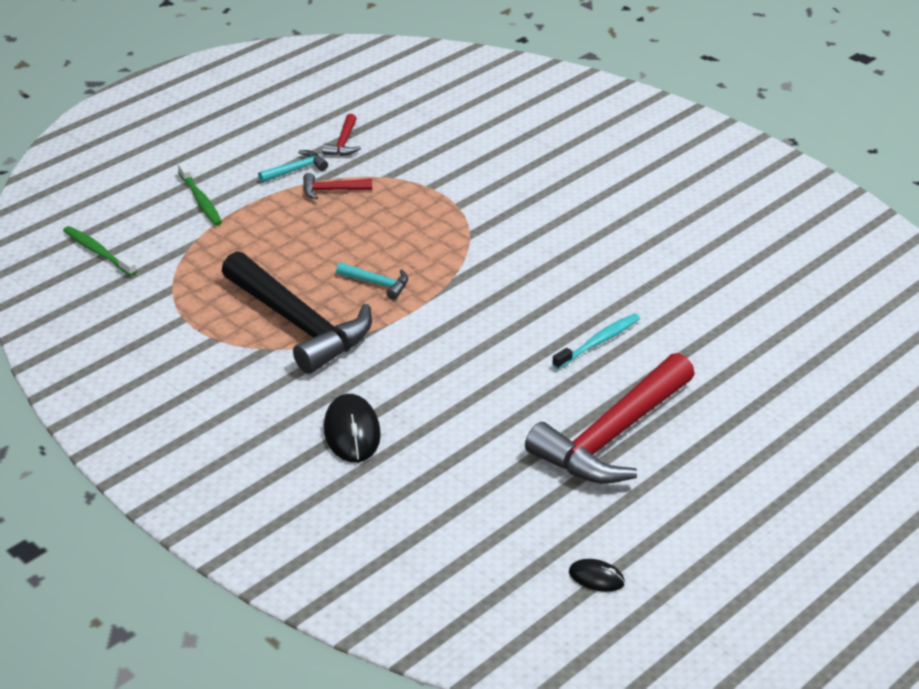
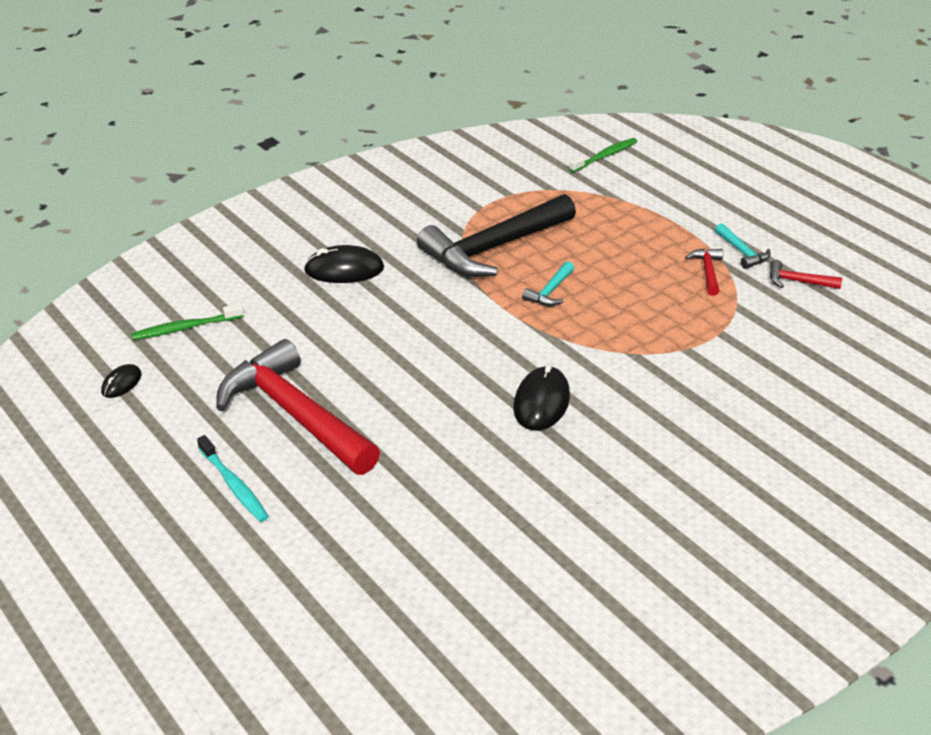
camera: 95 degrees right, 0 degrees up
green toothbrush [178,163,222,226] -> green toothbrush moved to [131,303,244,340]
turquoise toothbrush [552,314,640,369] -> turquoise toothbrush moved to [197,435,269,522]
none -> black mouse [513,364,570,431]

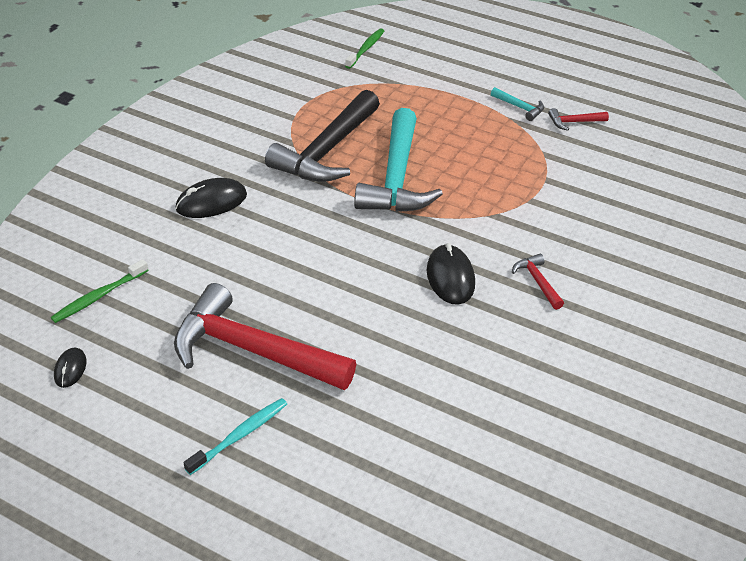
camera: 25 degrees left, 5 degrees up
turquoise toothbrush [197,435,269,522] -> turquoise toothbrush turned 75 degrees counterclockwise [184,398,287,475]
turquoise hammer [522,261,574,306] -> turquoise hammer [354,108,443,212], size x2.40
red hammer [685,249,723,296] -> red hammer moved to [512,254,564,310]

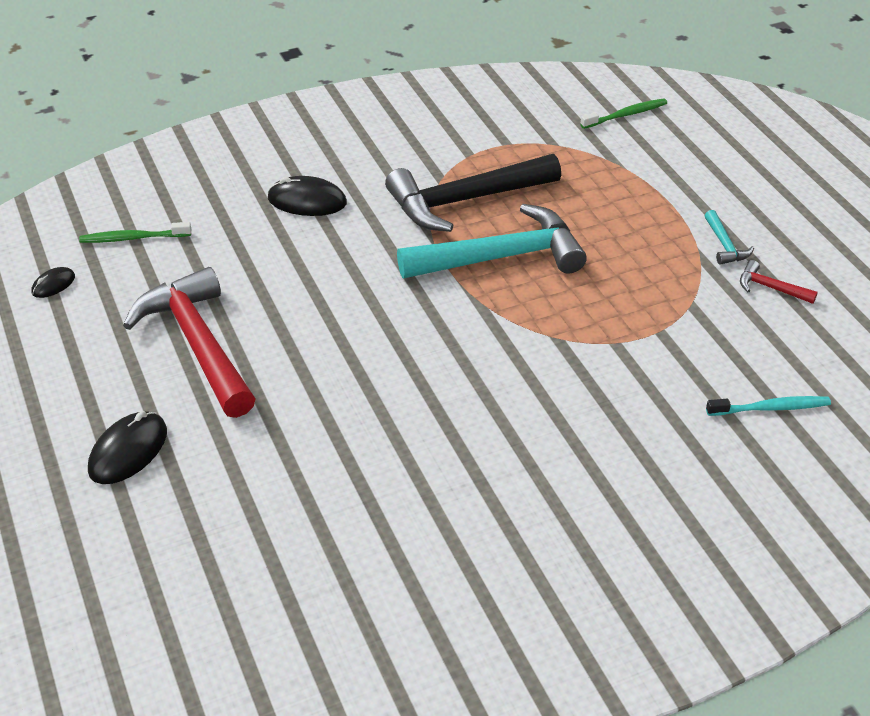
camera: 40 degrees right, 0 degrees up
turquoise toothbrush [184,398,287,475] -> turquoise toothbrush moved to [706,396,831,416]
turquoise hammer [354,108,443,212] -> turquoise hammer turned 150 degrees counterclockwise [397,204,587,278]
black mouse [427,243,475,305] -> black mouse moved to [88,411,167,484]
red hammer [512,254,564,310] -> none

